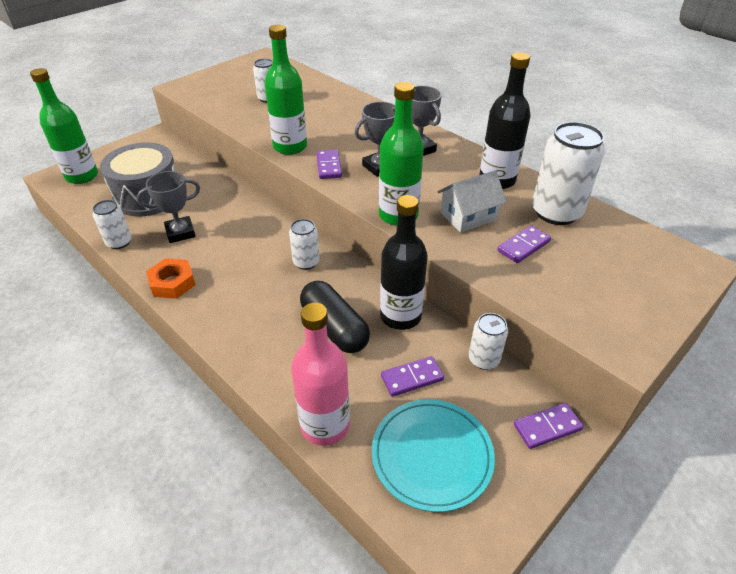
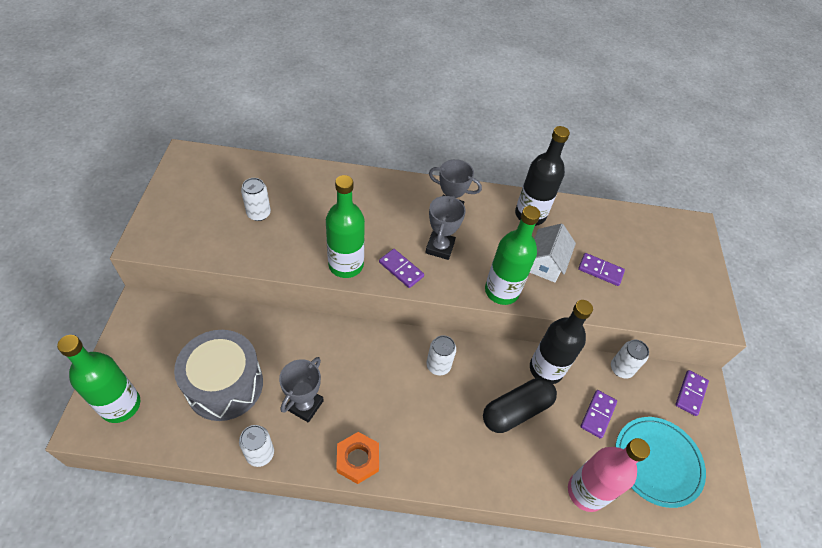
camera: 45 degrees left, 10 degrees up
black capsule [300,281,370,353] -> black capsule turned 45 degrees counterclockwise [483,378,557,433]
purple domino [497,225,551,263] -> purple domino turned 75 degrees counterclockwise [578,253,625,286]
white can [532,122,605,225] -> none

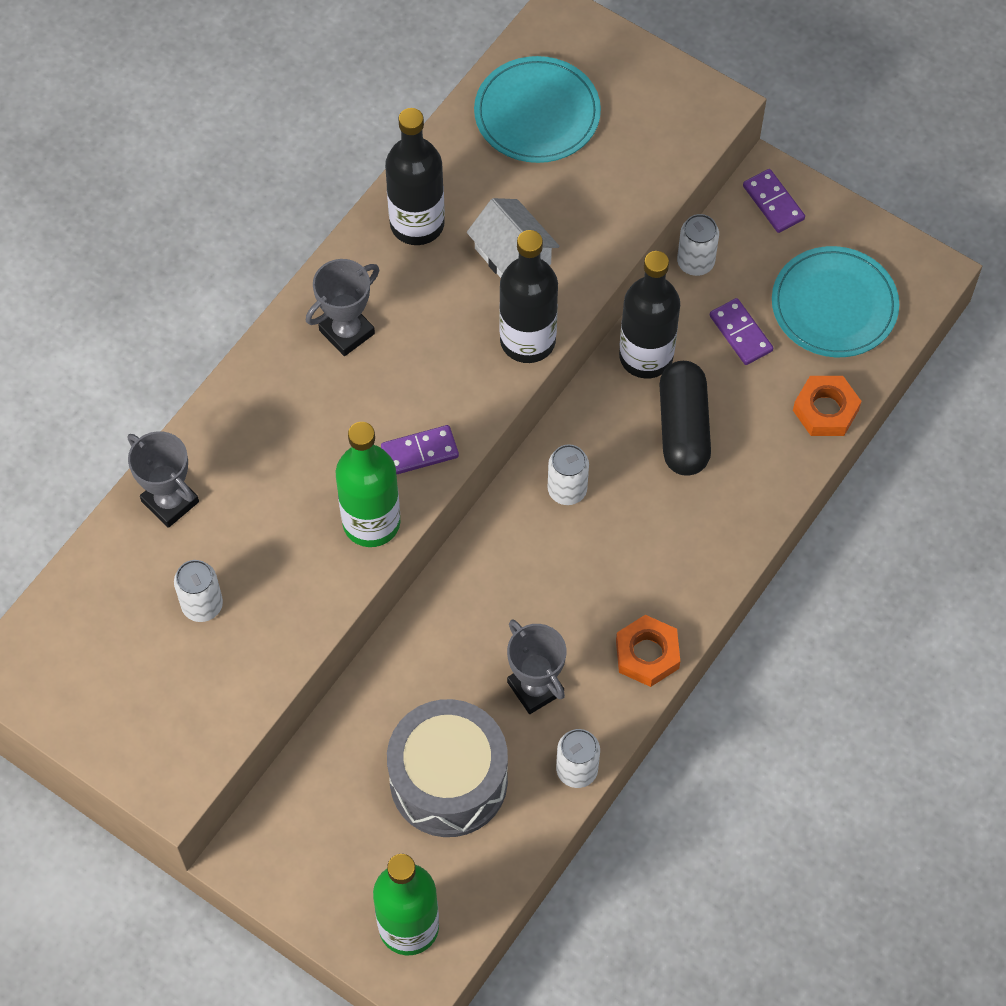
camera: 55 degrees left, 10 degrees up
grey trophy [425,195,466,260] -> grey trophy moved to [128,431,199,528]
green bottle [485,206,540,305] -> black bottle [499,230,558,363]
pink bottle [568,438,650,512] -> orange nut [793,376,862,436]
purple domino [578,253,625,286] -> none
none -> turquoise plate [474,56,601,163]

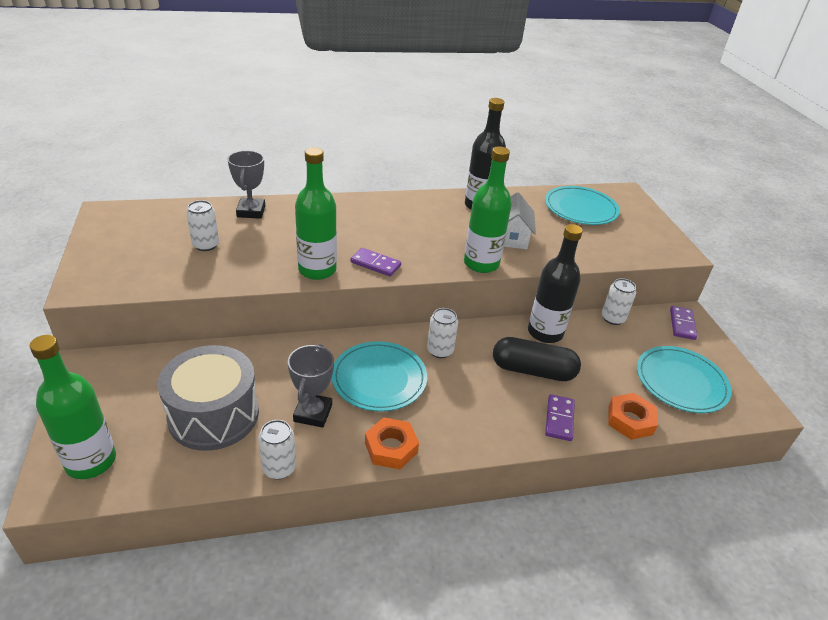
camera: 40 degrees right, 25 degrees down
grey trophy [306,259,379,356] -> none
black bottle [499,230,558,363] -> green bottle [464,146,512,273]
black capsule [660,361,711,476] -> black capsule turned 60 degrees clockwise [493,337,581,381]
purple domino [710,298,773,365] -> purple domino moved to [545,394,575,441]
none -> turquoise plate [332,341,427,411]

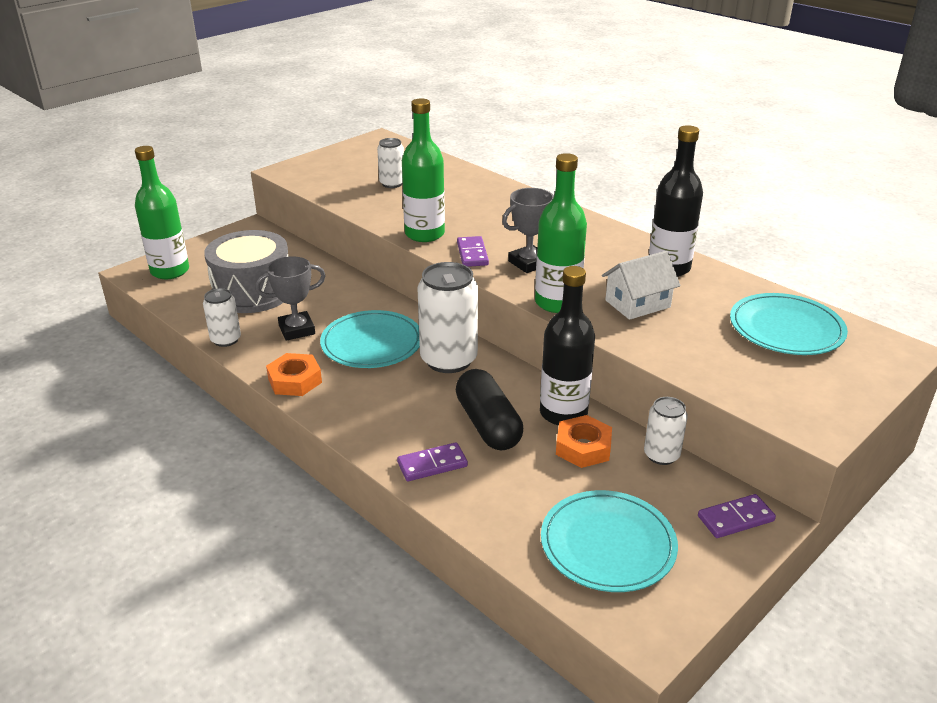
camera: 60 degrees right, 5 degrees down
grey trophy [227,151,265,219] -> grey trophy moved to [502,188,555,273]
white can [427,308,458,358] -> white can [417,262,478,373], size x1.82
orange nut [608,393,658,440] -> orange nut moved to [556,415,612,468]

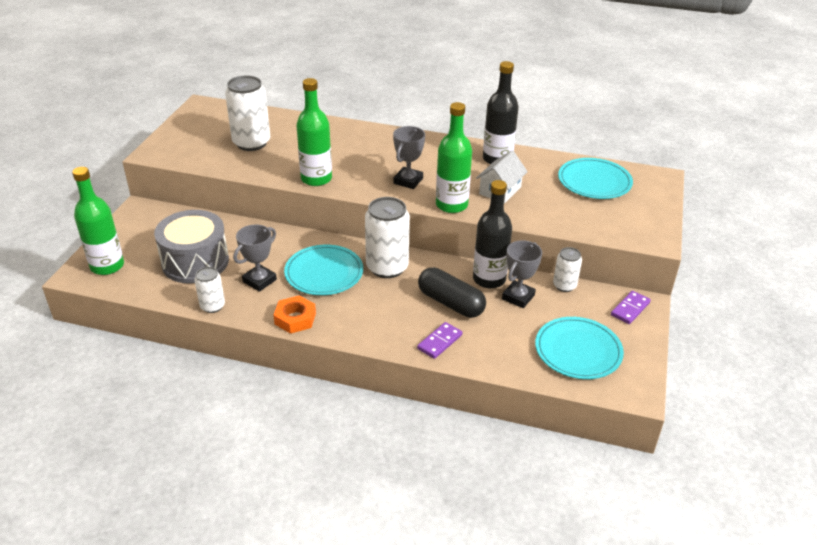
camera: 30 degrees left, 5 degrees up
white can [377,138,404,188] -> white can [225,75,270,151], size x1.82
purple domino [457,236,489,267] -> none
orange nut [556,415,612,468] -> grey trophy [502,240,542,308]

